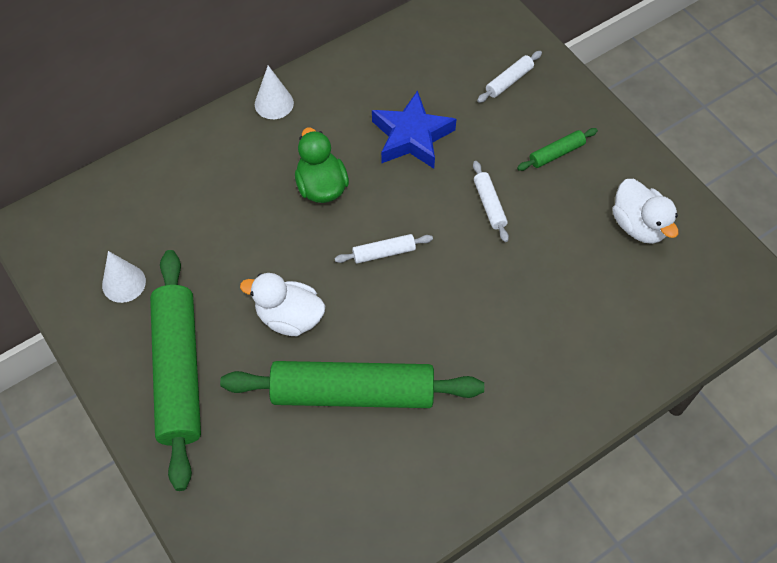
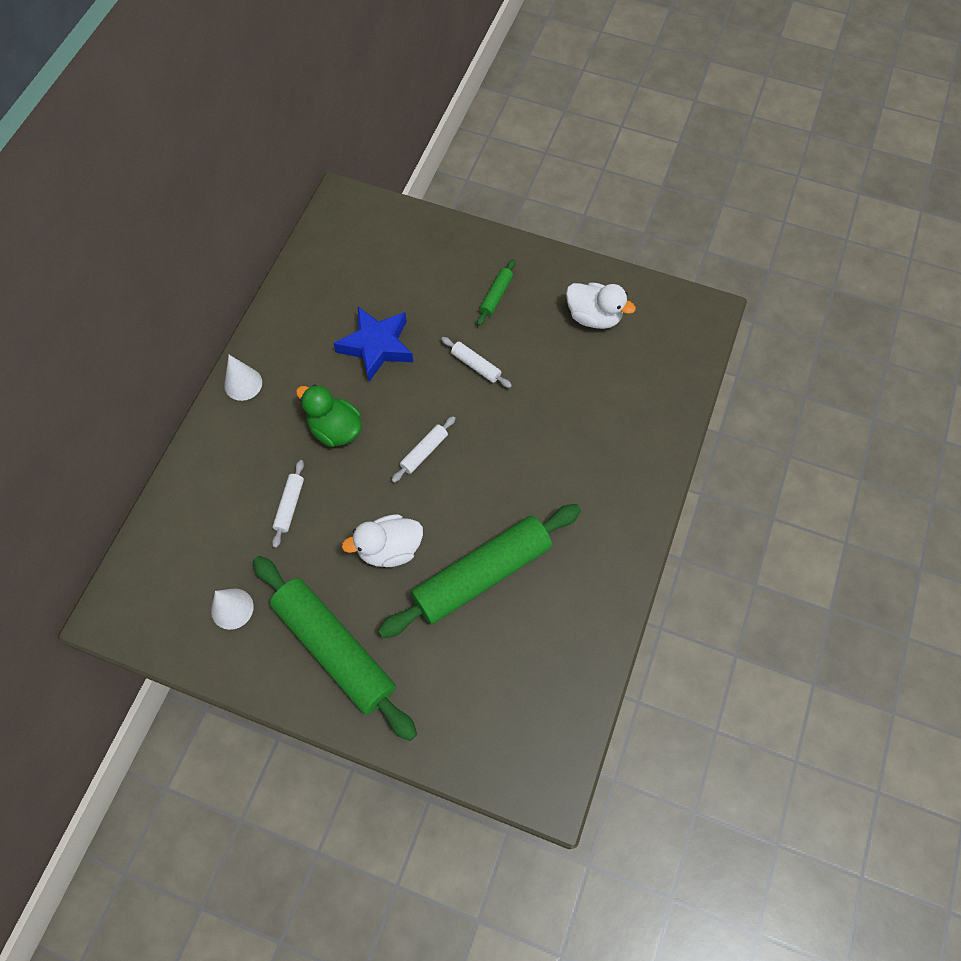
camera: 35 degrees left, 5 degrees up
white rolling pin [477,51,542,103] -> white rolling pin moved to [272,460,304,548]

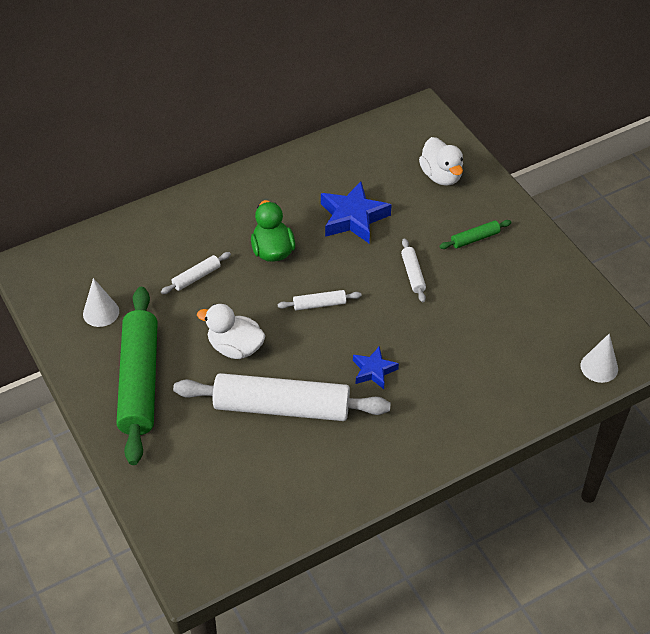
camera: 40 degrees right, 15 degrees down
white cone [224,355,262,401] -> white cone moved to [581,333,618,383]
green rolling pin [378,504,581,638] -> white rolling pin [173,373,391,421]
white duck [566,282,636,329] -> white duck moved to [419,137,463,186]
none -> blue star [353,346,399,389]

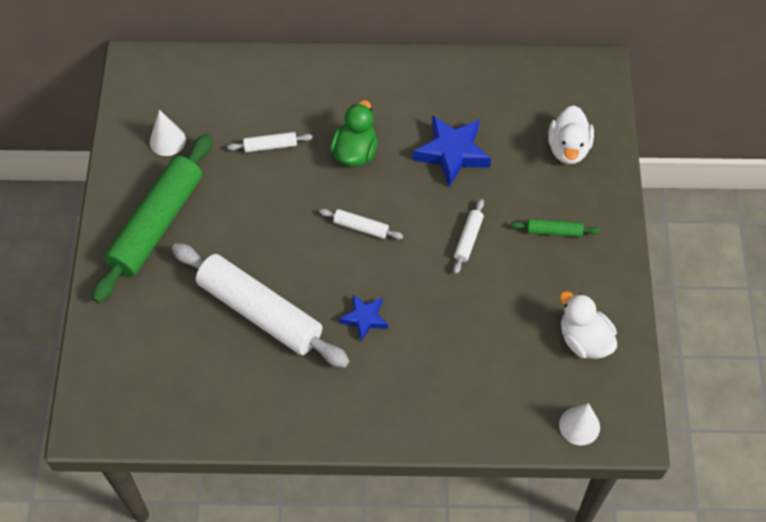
camera: 30 degrees right, 10 degrees up
white duck [197,304,266,359] -> white duck moved to [560,291,617,359]

